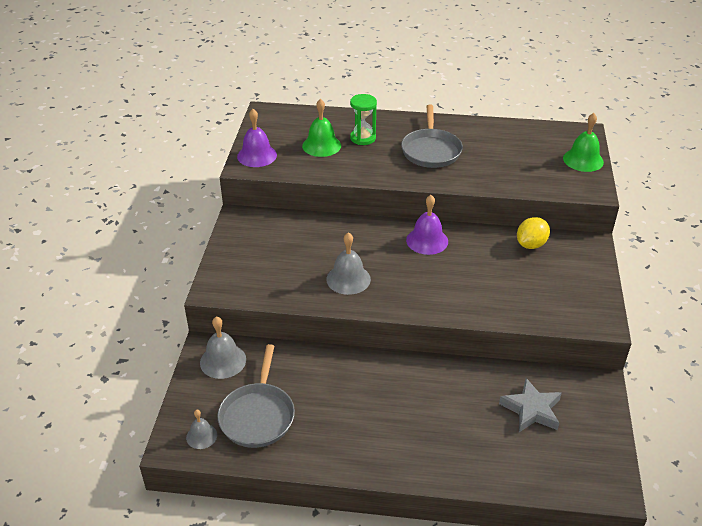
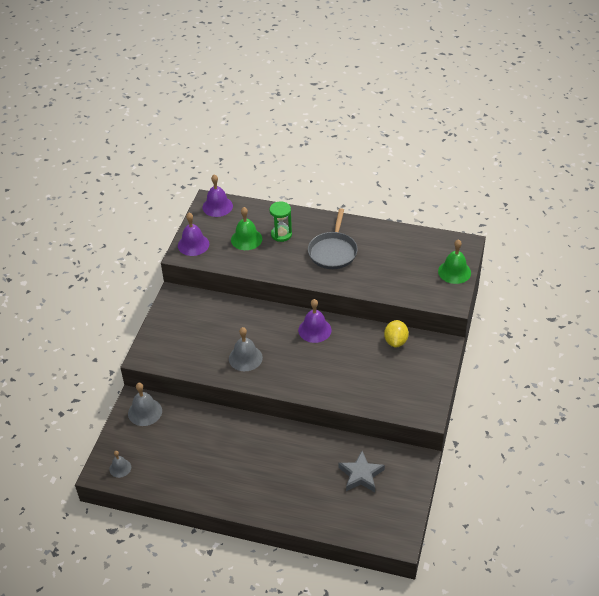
camera: 10 degrees right, 5 degrees up
grey pan [217,344,295,448] -> none
yellow lemon [517,217,550,249] -> yellow lemon turned 45 degrees counterclockwise [384,320,409,348]
none -> purple bell [202,174,233,217]

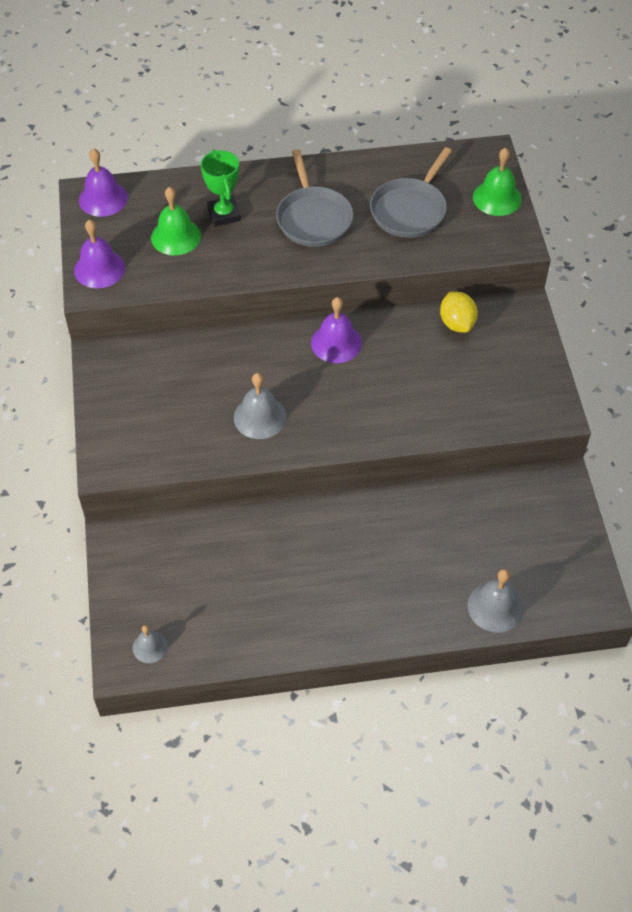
camera: 25 degrees left, 10 degrees up
grey bell [128,383,162,426] -> grey bell moved to [468,569,524,633]
green hourglass [269,201,292,242] -> green trophy [201,150,241,227]
grey star [338,451,385,492] -> none
none -> grey pan [370,147,452,238]

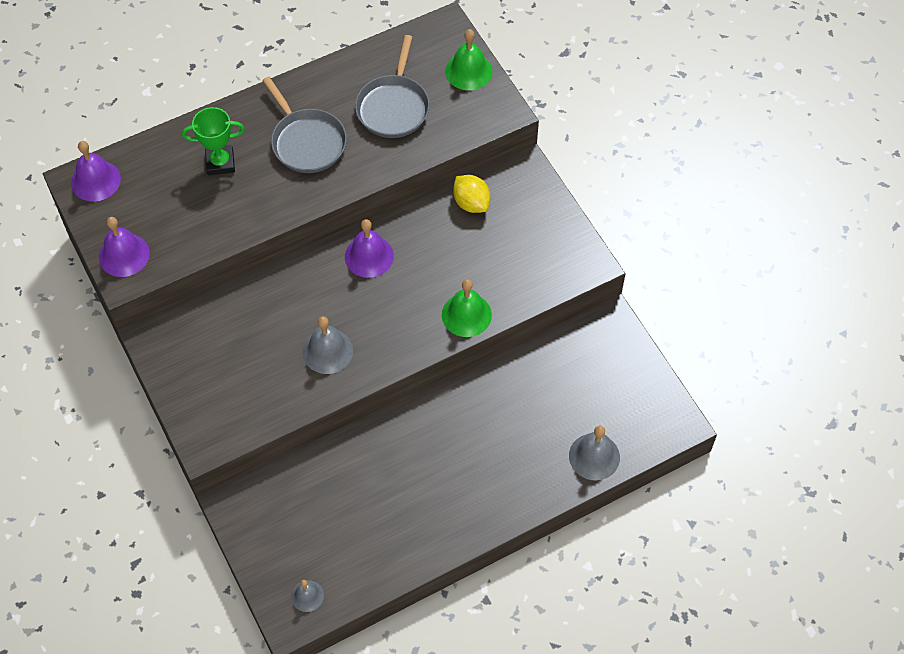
camera: 20 degrees left, 5 degrees up
green bell [151,187,201,255] -> green bell moved to [442,279,492,337]
green trophy [201,150,241,227] -> green trophy turned 60 degrees counterclockwise [182,107,245,175]

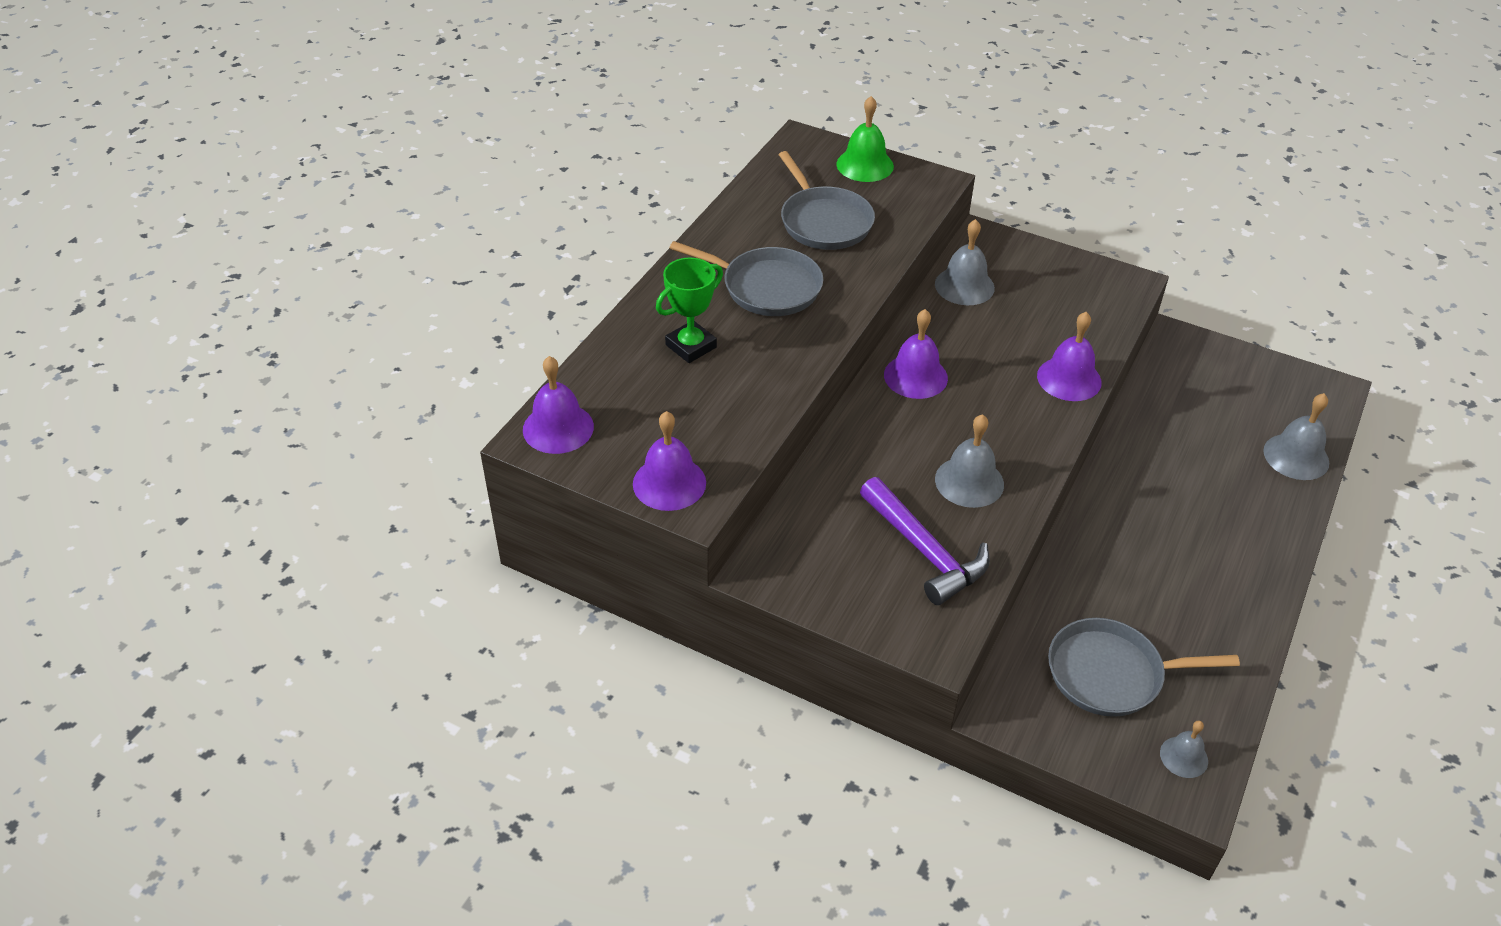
camera: 35 degrees left, 15 degrees down
green bell [442,279,492,337] -> purple bell [1037,312,1102,401]
yellow lemon [453,175,490,213] -> grey bell [935,219,995,305]
none -> purple hammer [860,477,990,605]
none -> grey pan [1048,618,1240,717]

